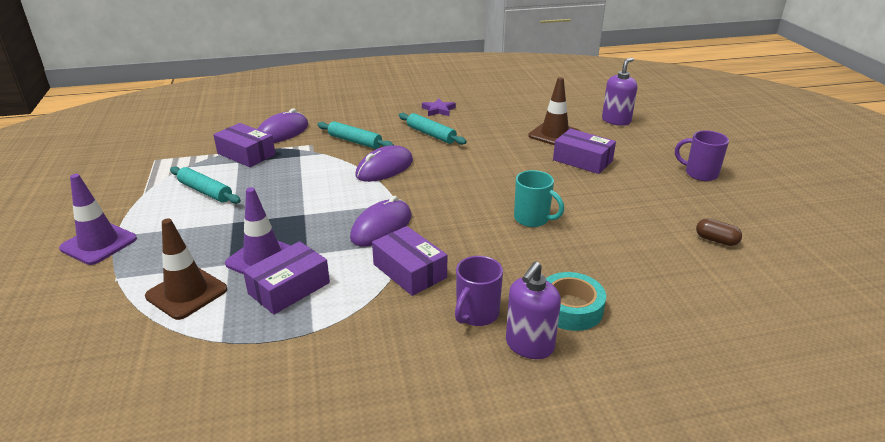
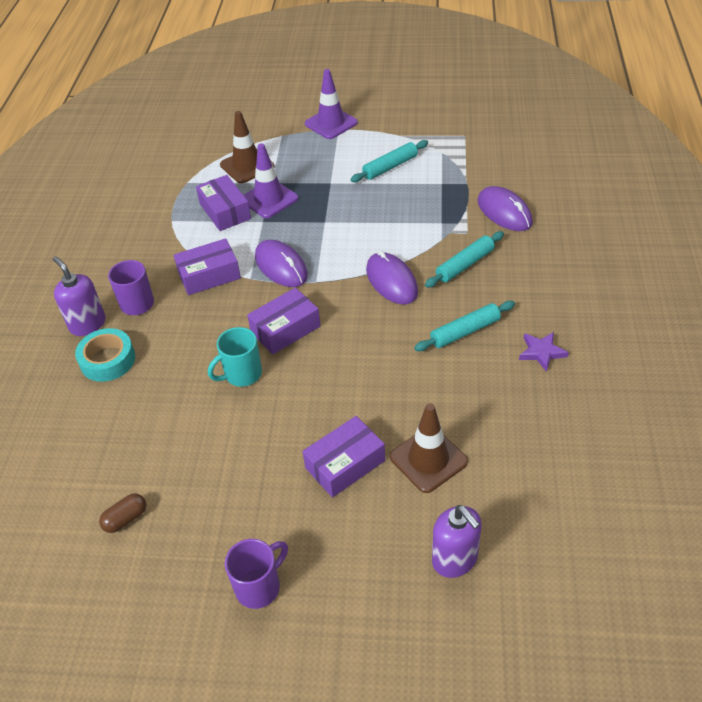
camera: 110 degrees right, 15 degrees up
purple box [213,123,275,167] -> purple box moved to [247,288,320,354]

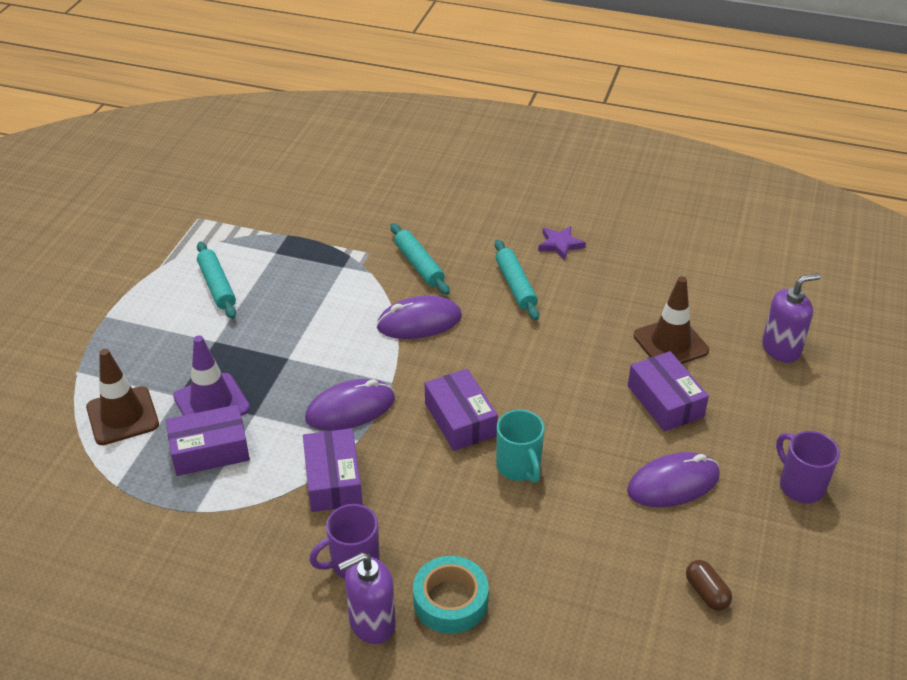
camera: 80 degrees left, 5 degrees down
purple traffic cone [305,69,358,139] -> none
purple mouse [477,186,533,231] -> purple mouse moved to [627,452,720,507]

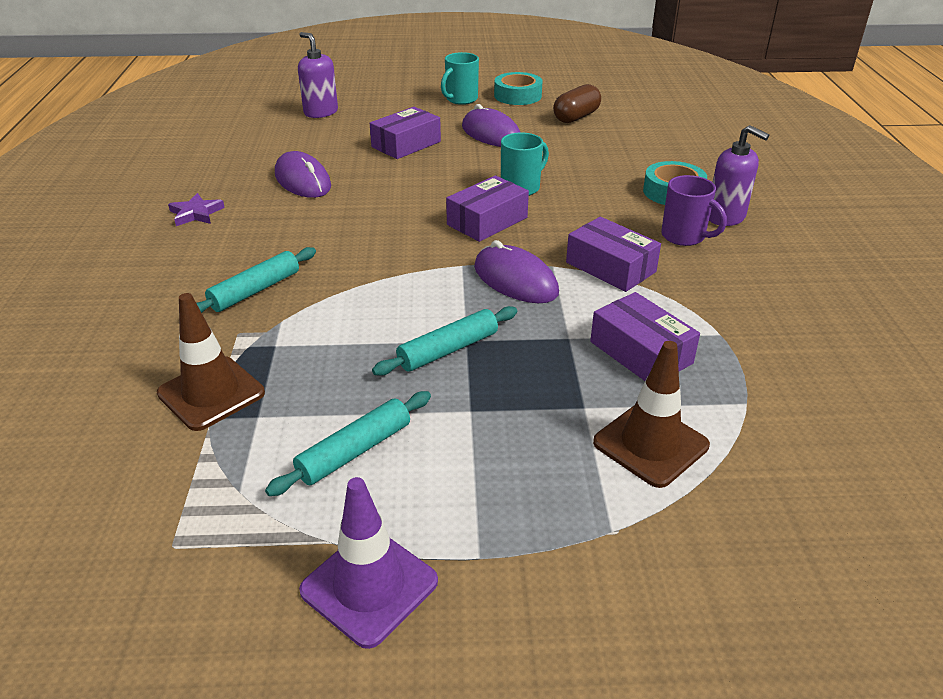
camera: 110 degrees left, 5 degrees down
purple traffic cone [173,336,250,416] -> purple traffic cone moved to [299,477,438,649]
purple box [303,428,362,512] -> purple box turned 75 degrees clockwise [566,217,661,292]
purple mouse [376,295,462,339] -> purple mouse moved to [275,151,331,198]
turquoise rolling pin [495,240,539,320] -> turquoise rolling pin moved to [372,306,517,376]
brown traffic cone [633,277,709,364] -> brown traffic cone moved to [157,293,265,431]
brown capsule [686,560,732,611] -> brown capsule [553,84,601,123], size x1.54
purple mug [776,431,840,503] -> turquoise mug [441,52,479,105]
none -> turquoise tape [494,72,543,105]

